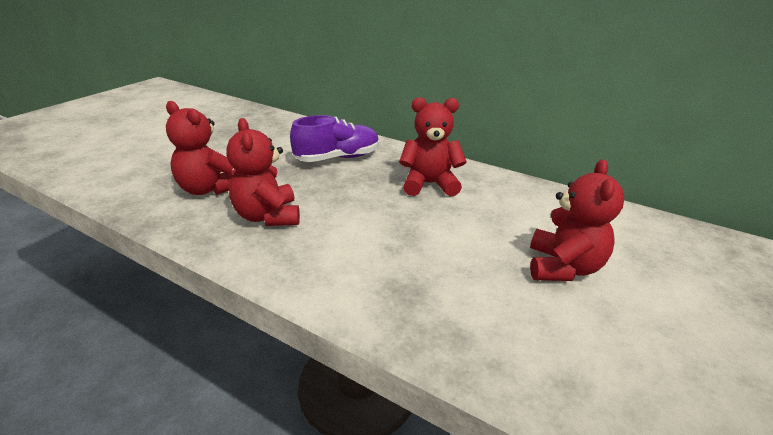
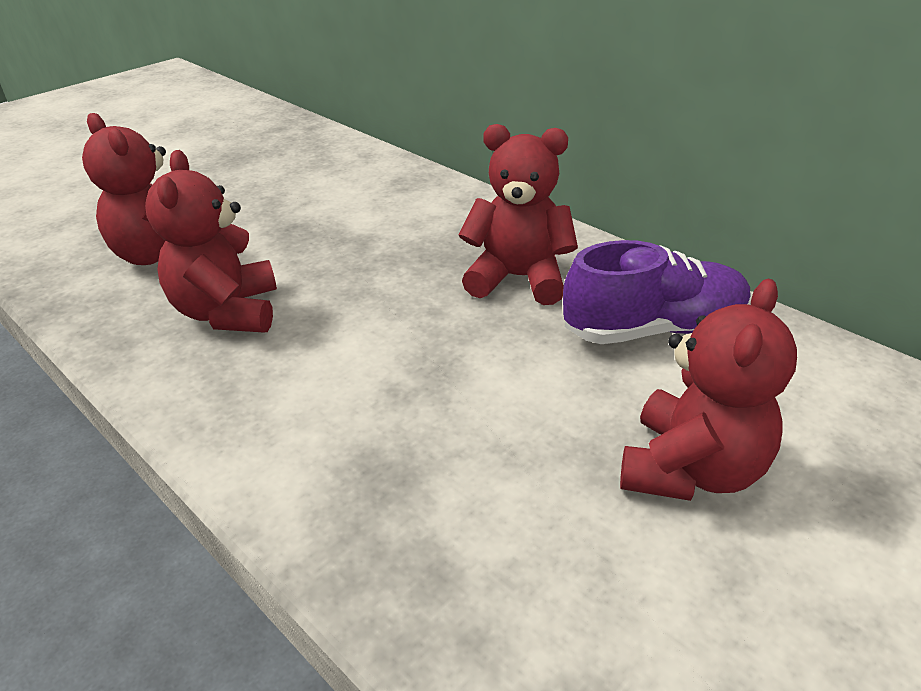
camera: 15 degrees right, 5 degrees up
purple shoe [290,115,379,162] -> purple shoe moved to [563,240,751,344]

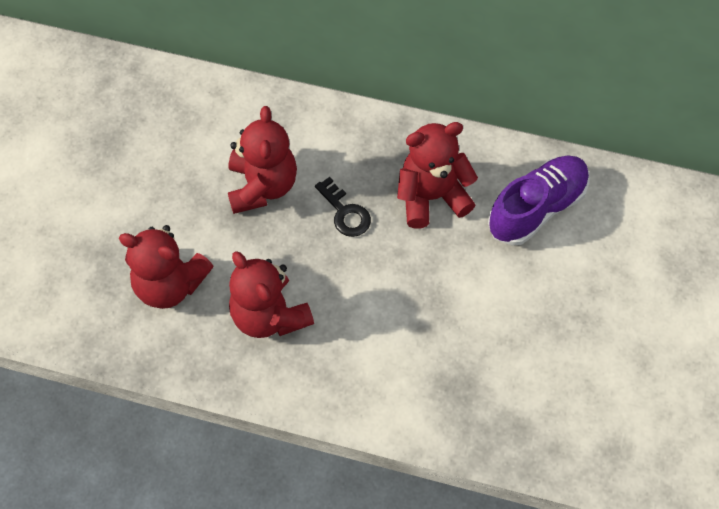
camera: 30 degrees left, 25 degrees up
red teddy bear [620,279,797,501] -> red teddy bear moved to [228,106,297,214]
none -> black key [315,177,371,237]

